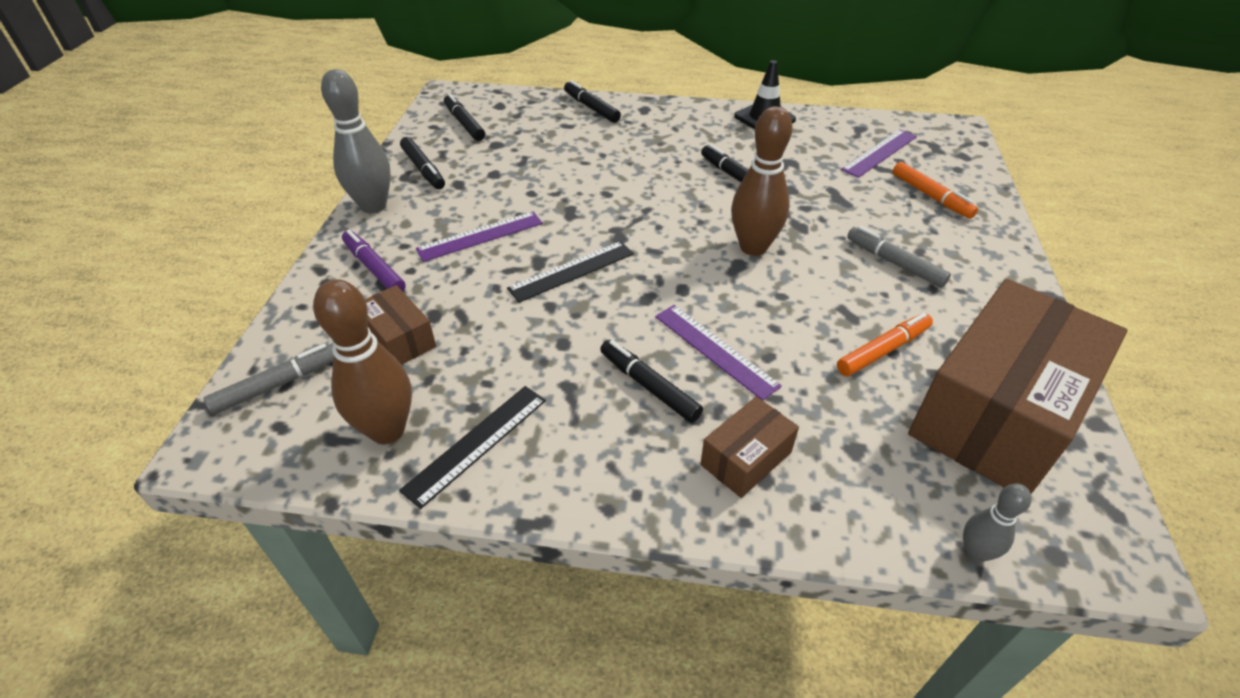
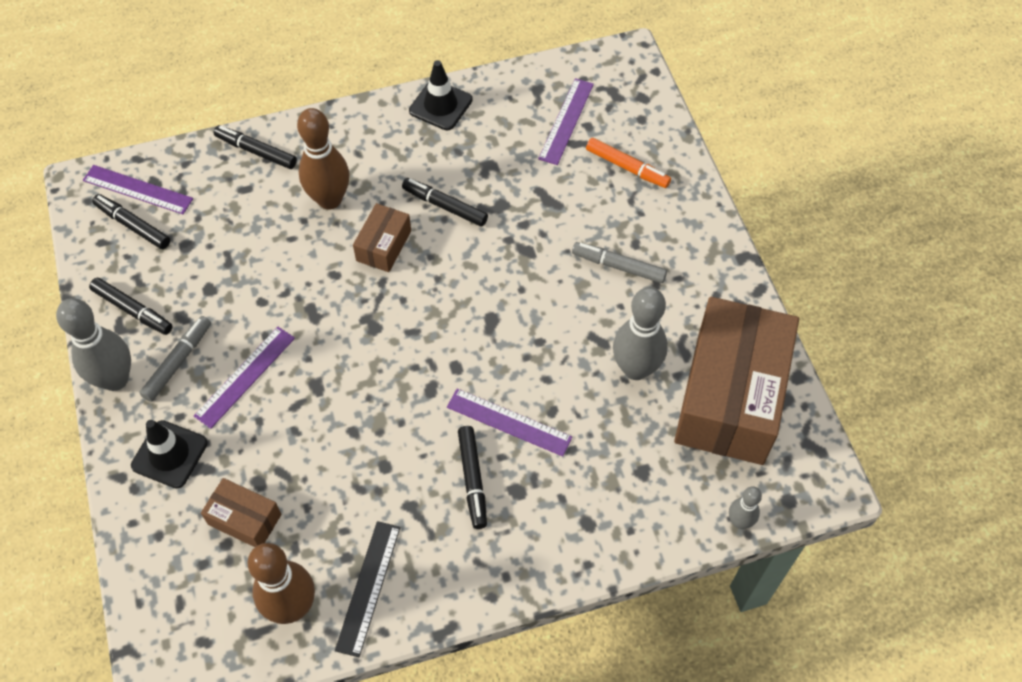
camera: 25 degrees left, 15 degrees up
grey marker [203,344,334,415] -> grey marker moved to [139,316,211,402]
purple marker [342,230,406,291] -> black traffic cone [131,420,208,488]
black ruler [507,241,634,303] -> none
black marker [600,340,703,423] -> black marker turned 120 degrees counterclockwise [458,426,487,529]
brown box [700,396,799,498] -> brown box moved to [353,203,411,272]
brown bowling pin [731,106,793,256] -> brown bowling pin moved to [297,108,350,209]
orange marker [837,313,933,376] -> grey bowling pin [613,287,668,380]
none -> purple ruler [83,165,193,214]

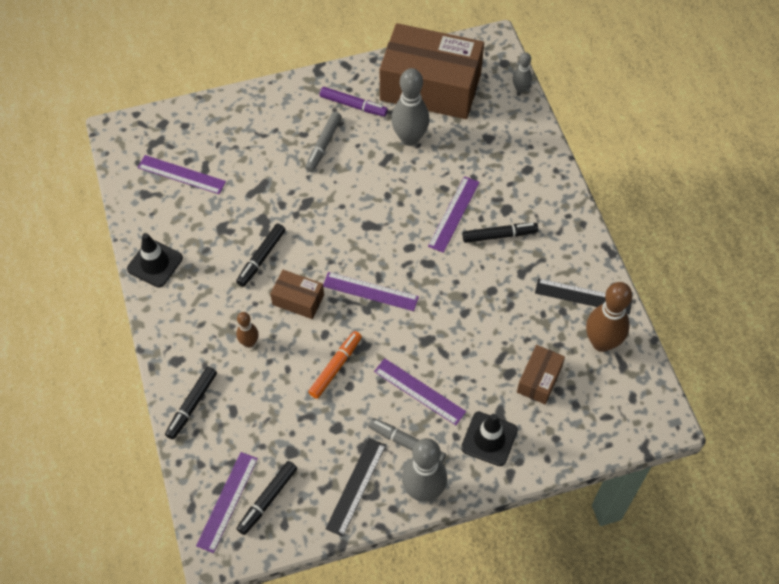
camera: 90 degrees left, 0 degrees up
black marker [89,278,173,335] -> black ruler [326,438,386,537]
brown bowling pin [297,108,350,209] -> brown bowling pin [236,312,259,347], size x0.53
orange marker [586,138,671,188] -> orange marker moved to [308,331,362,399]
none -> purple marker [320,87,388,117]
none -> purple ruler [323,272,419,311]

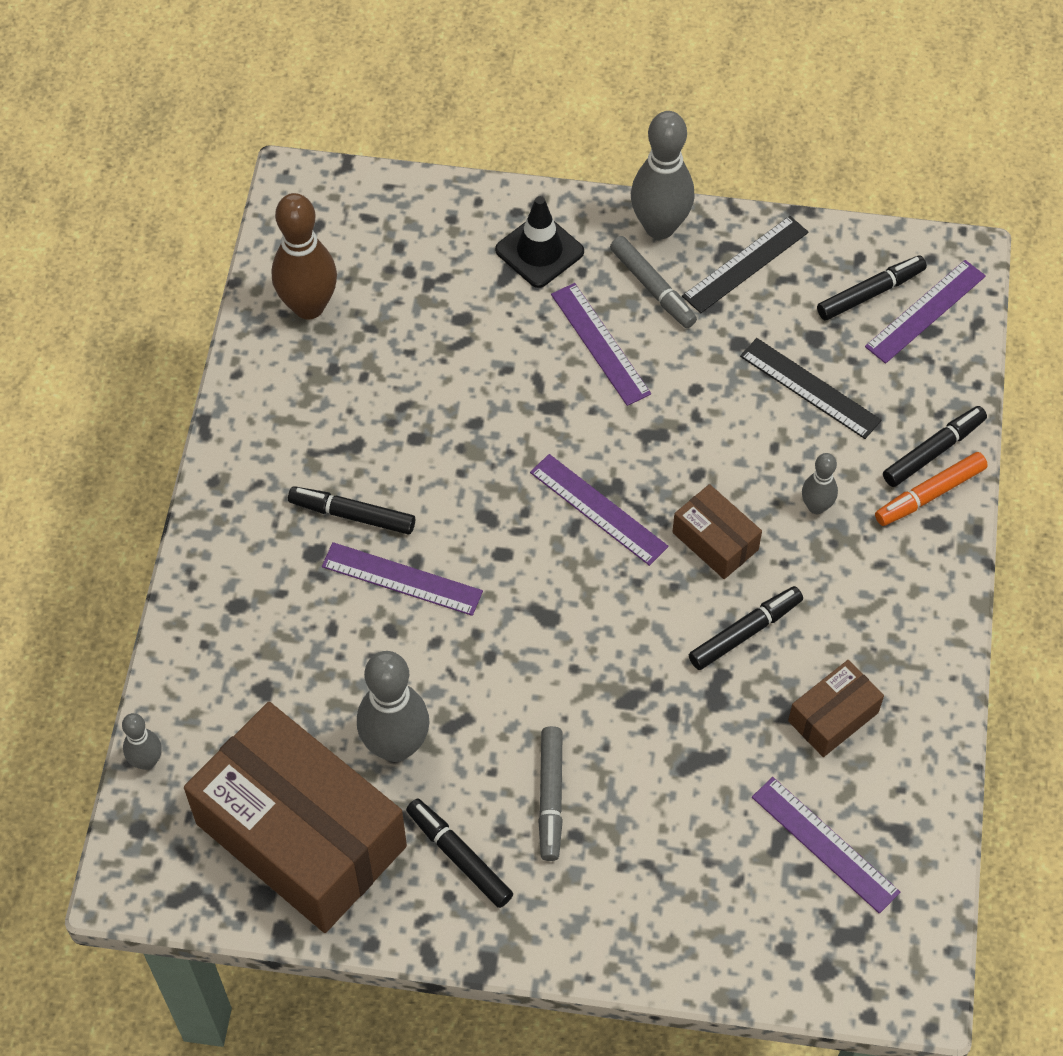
camera: 155 degrees left, 0 degrees up
black traffic cone [127,233,183,287] -> none
brown bowling pin [236,312,259,347] -> grey bowling pin [802,453,838,514]
grey marker [305,112,342,172] -> grey marker turned 135 degrees clockwise [538,726,563,861]
orange marker [308,331,362,399] -> orange marker moved to [875,452,988,526]
purple marker [320,87,388,117] -> black marker [406,799,513,908]
purple ruler [428,176,480,253] -> purple ruler turned 60 degrees clockwise [322,542,483,616]
brown box [517,345,565,404] -> brown box moved to [788,660,884,757]
black ruler [535,278,633,314] -> black ruler moved to [740,338,882,439]

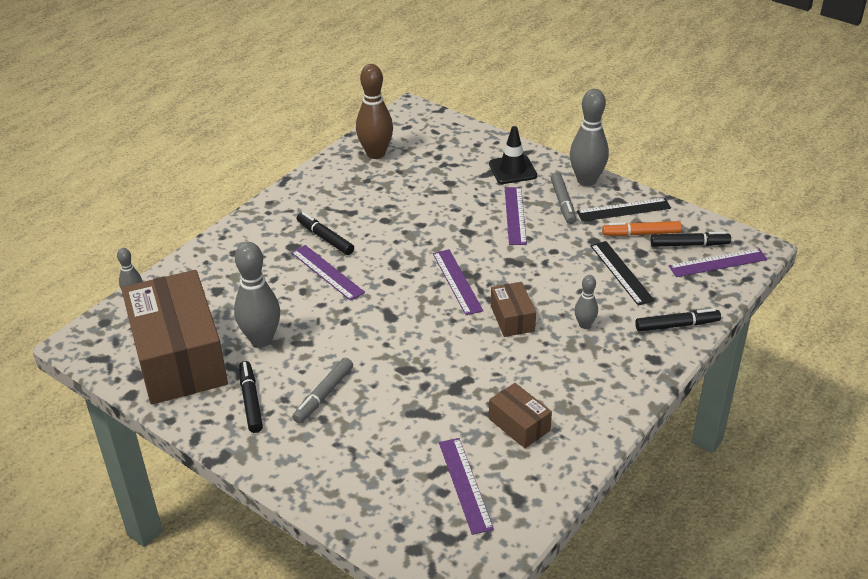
camera: 30 degrees right, 20 degrees down
black marker [689,586,803,670] -> none
brown box [788,660,884,757] -> brown box turned 60 degrees clockwise [489,383,552,448]
orange marker [875,452,988,526] -> orange marker moved to [602,221,681,236]

